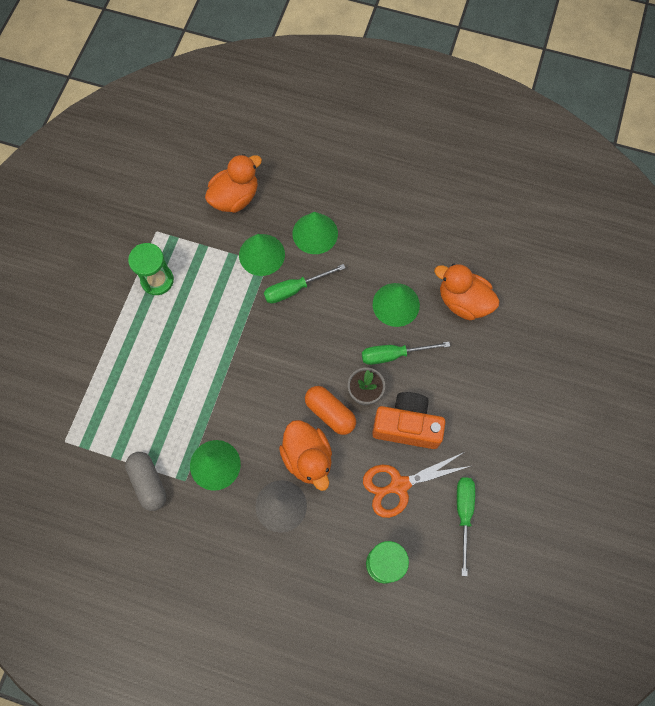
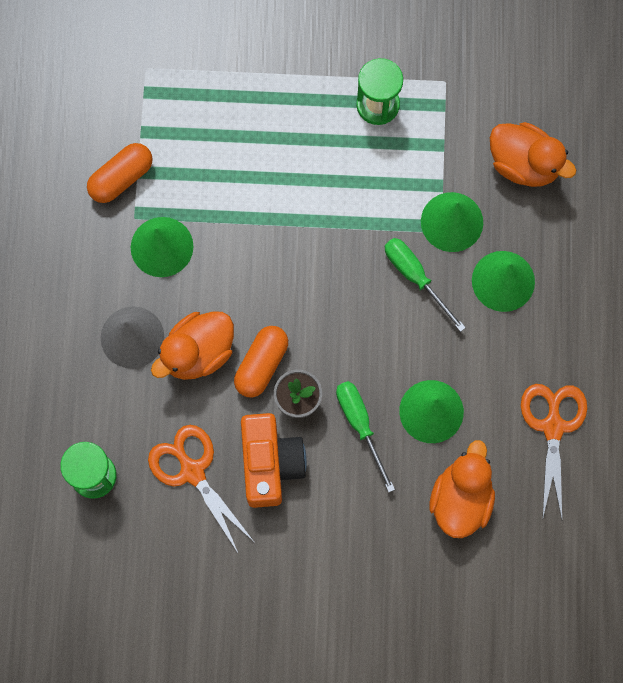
camera: 75 degrees right, 5 degrees up
grey capsule [125,452,166,511] -> orange capsule [87,143,153,203]
green screwdriver [457,477,475,576] -> none
none -> orange scissors [521,384,587,520]

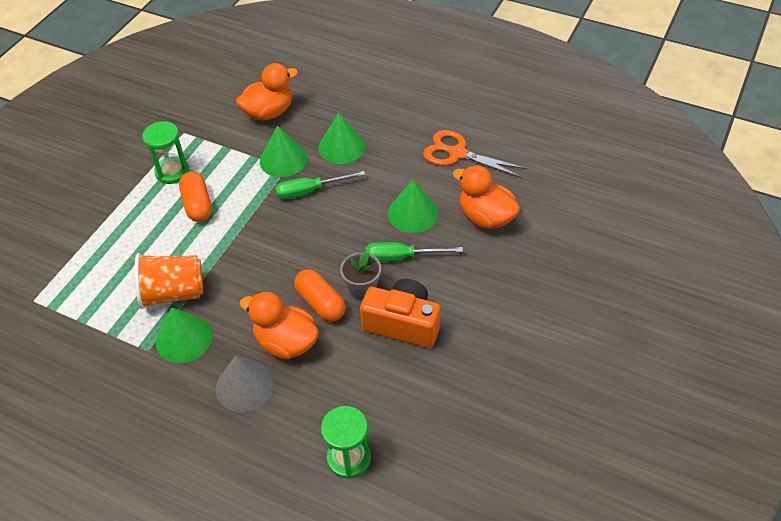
camera: 65 degrees left, 25 degrees down
orange capsule [87,143,153,203] -> orange capsule moved to [179,172,212,222]
orange scissors [148,425,255,553] -> none
orange duck [151,312,234,380] -> orange duck turned 135 degrees clockwise [239,292,319,360]
none -> orange cup [135,253,203,309]

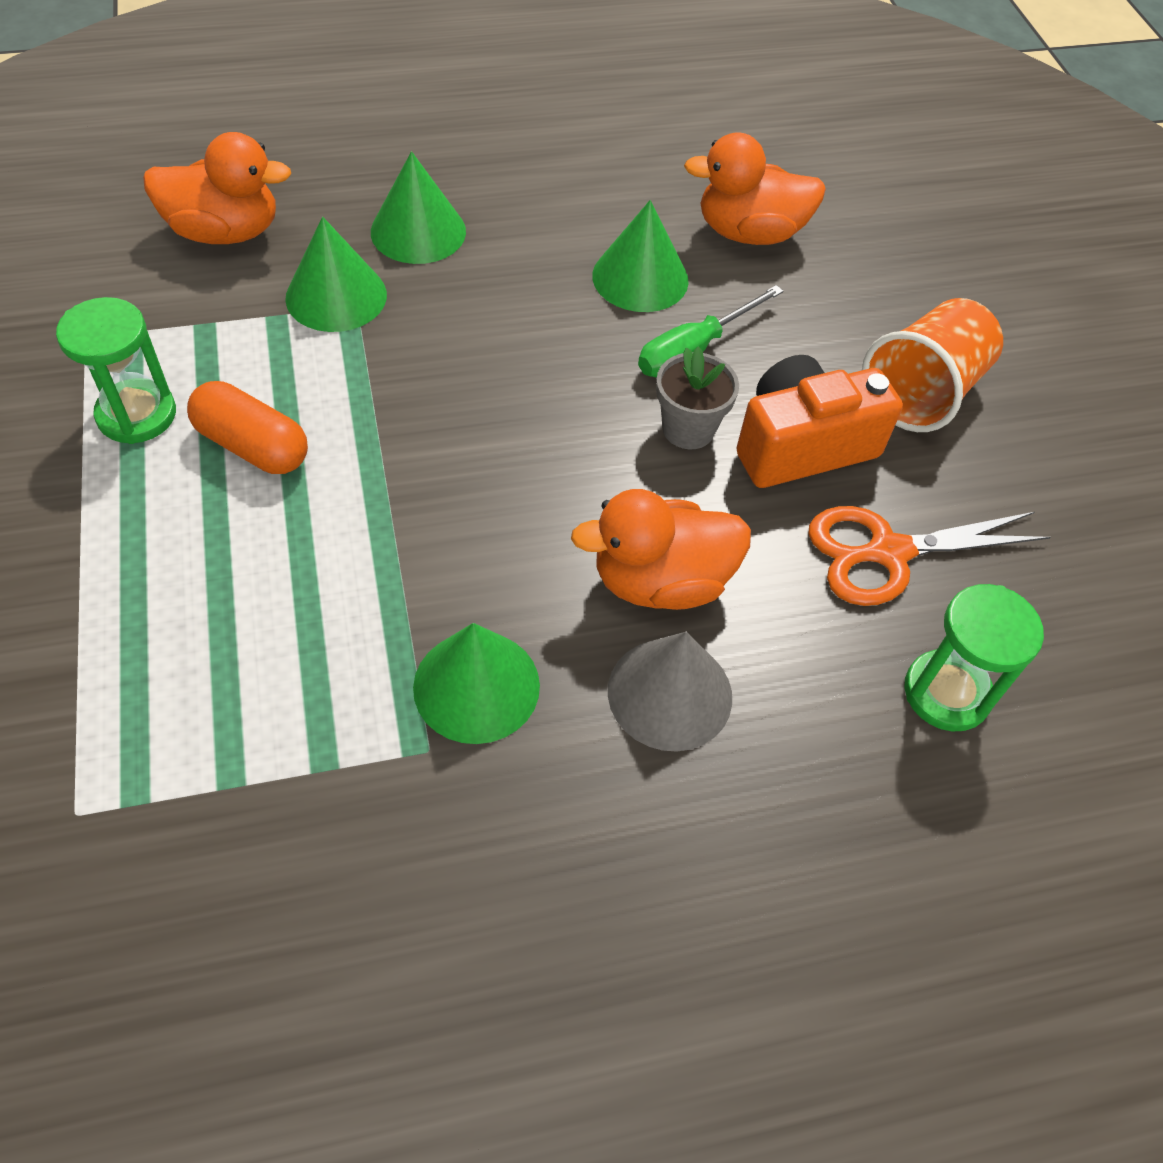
camera: 45 degrees left, 5 degrees up
orange cup [135,253,203,309] -> orange cup moved to [862,298,1003,432]
orange duck [236,63,298,121] -> orange duck turned 75 degrees clockwise [143,132,291,244]
green screwdriver [275,171,365,199] -> none
orange capsule [294,269,346,322] -> none
orange scissors [423,130,527,178] -> orange scissors moved to [808,506,1051,606]

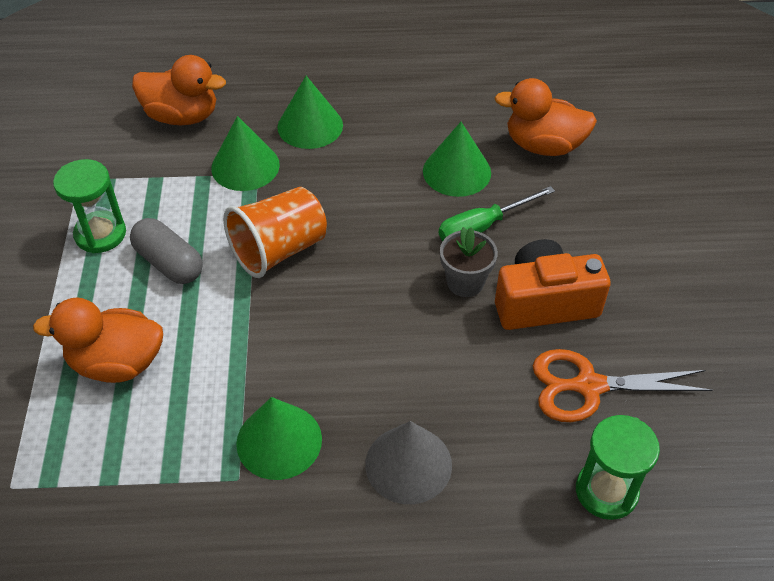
camera: 15 degrees right, 5 degrees down
orange capsule [187,381,308,474] -> grey capsule [130,218,203,284]
orange duck [571,489,751,610] -> orange duck moved to [33,297,163,383]
orange cup [862,298,1003,432] -> orange cup moved to [223,187,327,278]

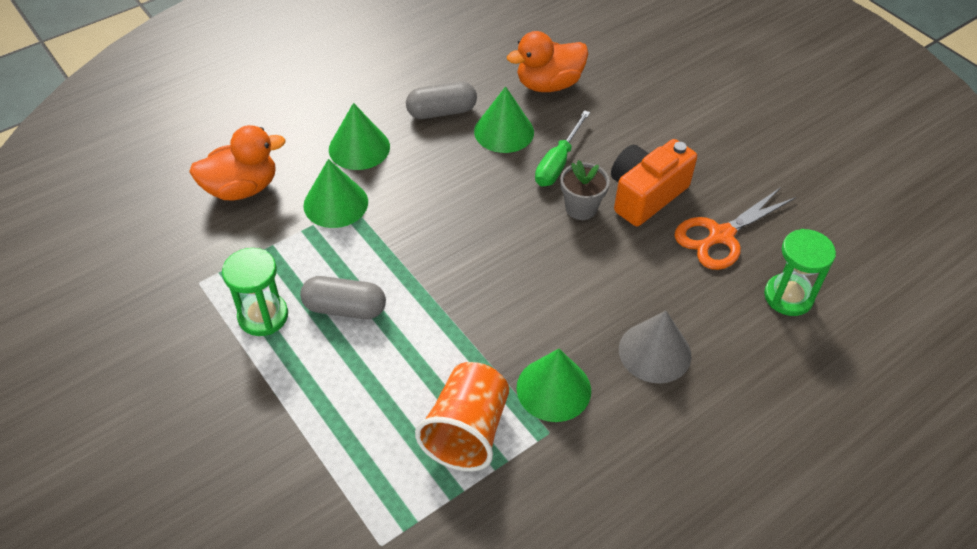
camera: 35 degrees left, 0 degrees up
orange duck [33,297,163,383] -> none
orange cup [223,187,327,278] -> orange cup moved to [415,362,509,472]
none -> grey capsule [406,81,477,119]

